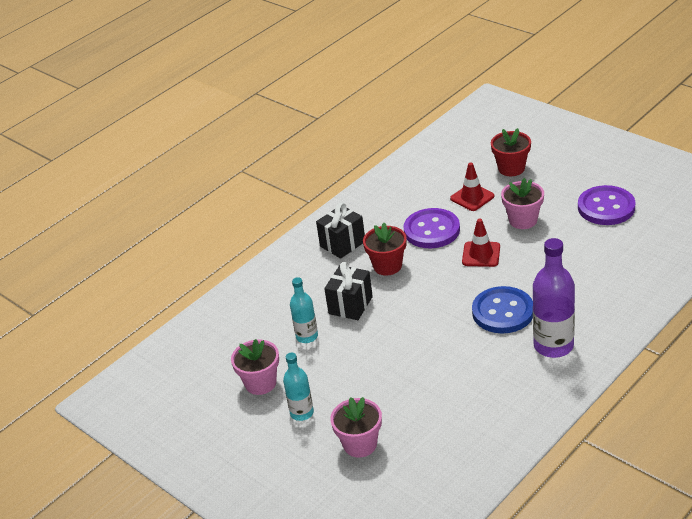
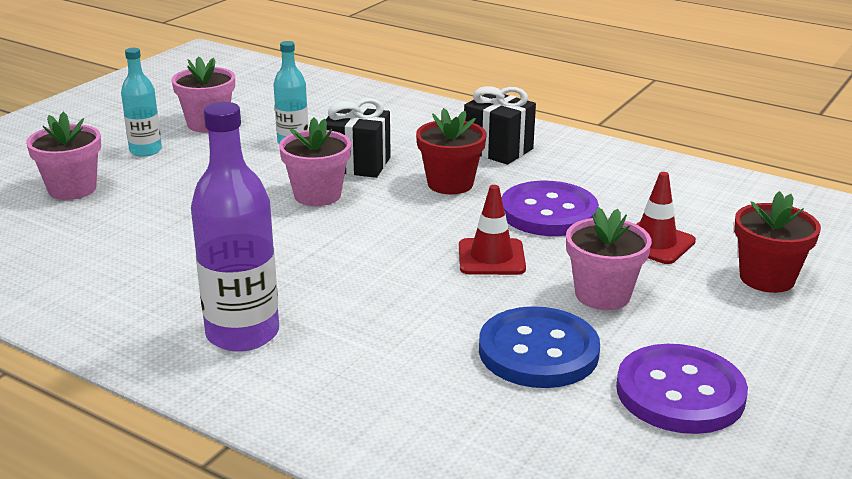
camera: 75 degrees right, 10 degrees down
blue button [472,286,533,333] -> blue button moved to [479,306,600,388]
none -> pink flower pot [279,117,351,206]

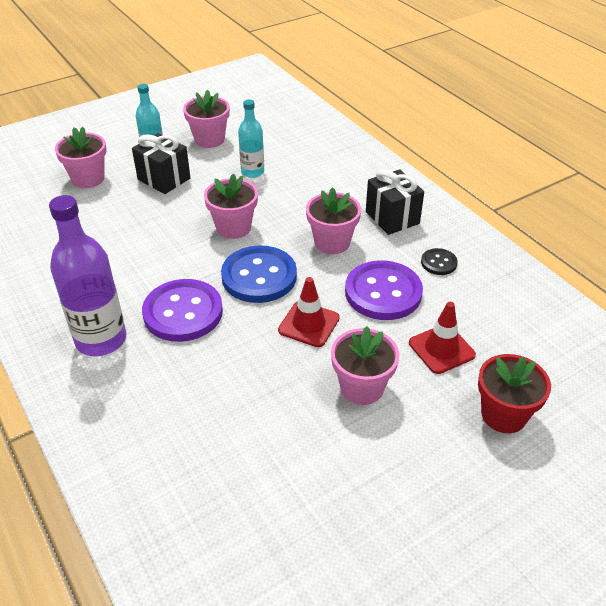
camera: 25 degrees right, 15 degrees up
black gift [325,98,391,178] -> black gift moved to [132,133,190,194]
red flower pot [416,108,486,194] -> pink flower pot [306,187,361,254]
blue button [479,306,600,388] -> blue button moved to [221,246,297,303]
purple button [616,344,748,434] -> purple button moved to [142,279,223,342]
none -> black button [421,248,458,275]

